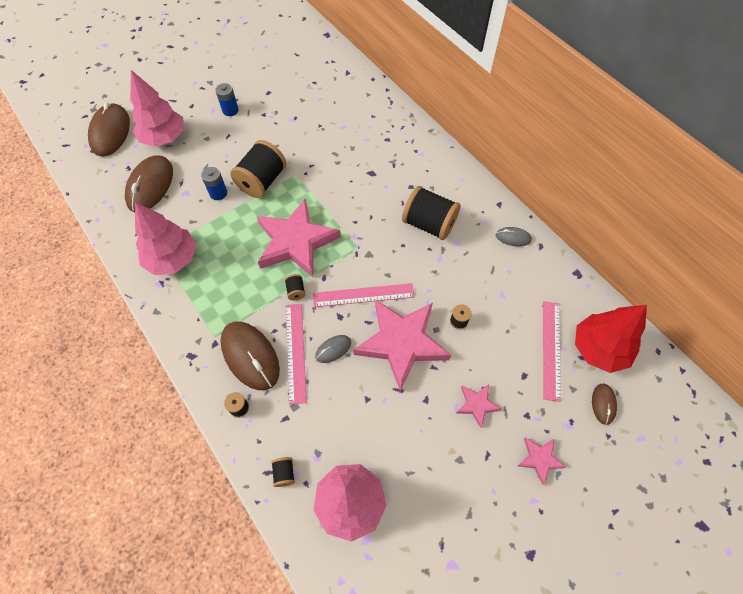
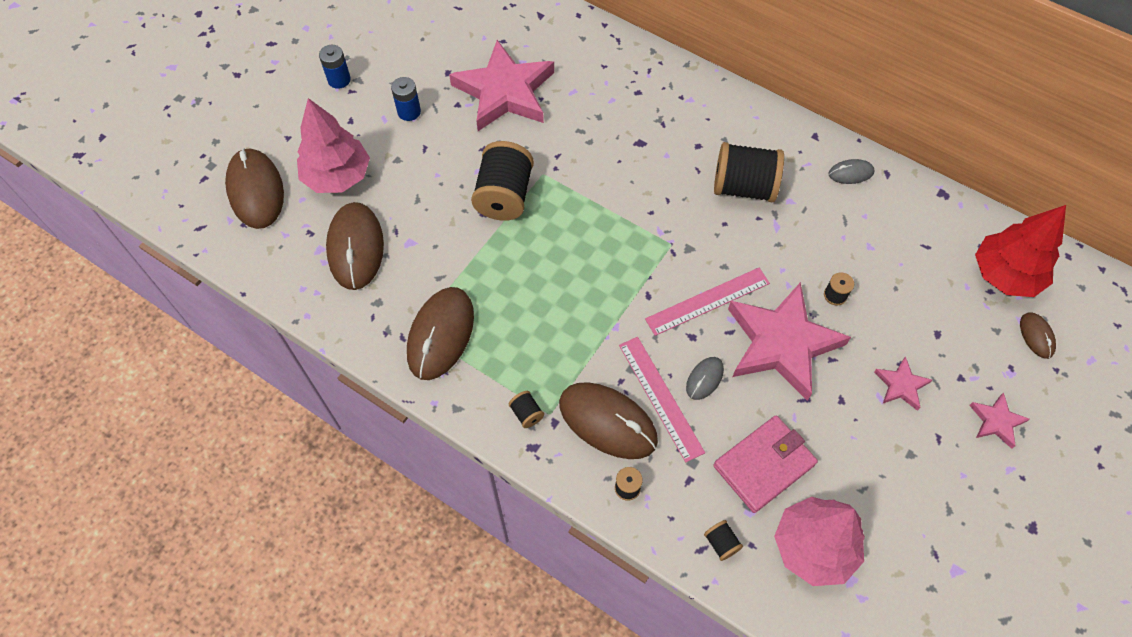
camera: 20 degrees left, 0 degrees up
pink tree [135,202,196,275] -> brown mouse [407,287,474,380]
blue battery [201,167,227,200] -> blue battery moved to [319,45,351,89]
pink star [256,199,341,277] -> pink star moved to [449,40,554,131]
black spool [285,274,306,300] -> black spool moved to [509,391,544,428]
pink ruler [543,301,561,402] -> none
none -> pink wallet [713,415,818,513]

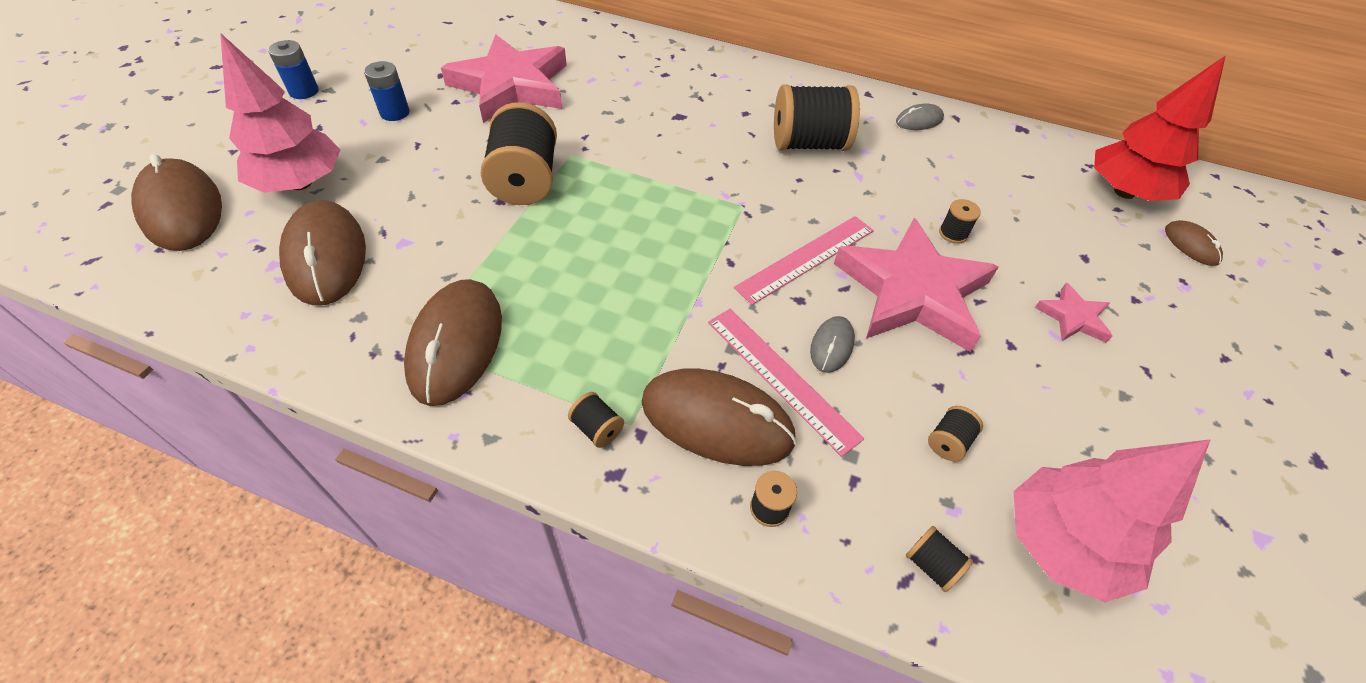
camera: 15 degrees left, 10 degrees down
pink wallet [713,415,818,513] -> black spool [928,406,983,461]
pink star [969,392,1030,449] -> none

